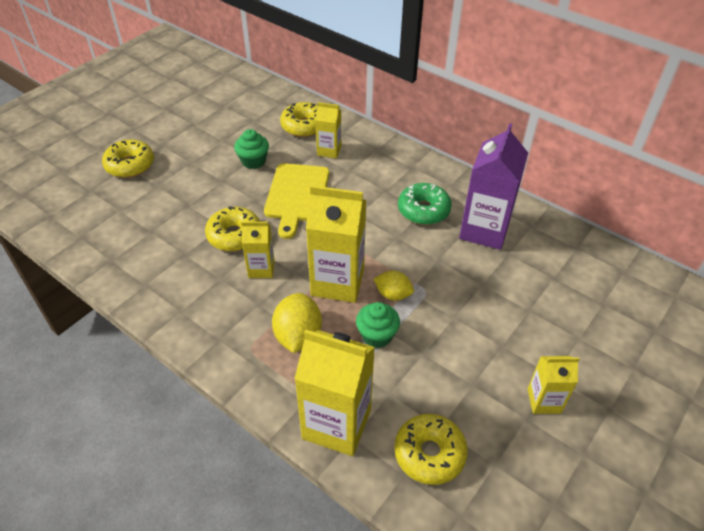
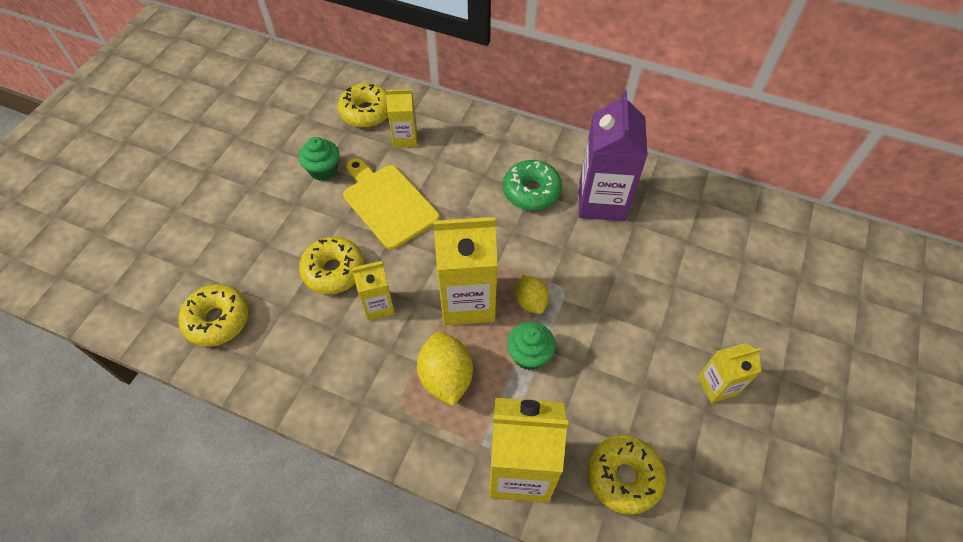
camera: 15 degrees left, 10 degrees up
yellow donut [102,139,154,178] -> yellow donut moved to [178,284,249,347]
yellow cutting board [264,163,329,239] -> yellow cutting board turned 150 degrees clockwise [343,158,440,250]
yellow lemon [374,271,414,301] -> yellow lemon turned 60 degrees clockwise [515,275,549,314]

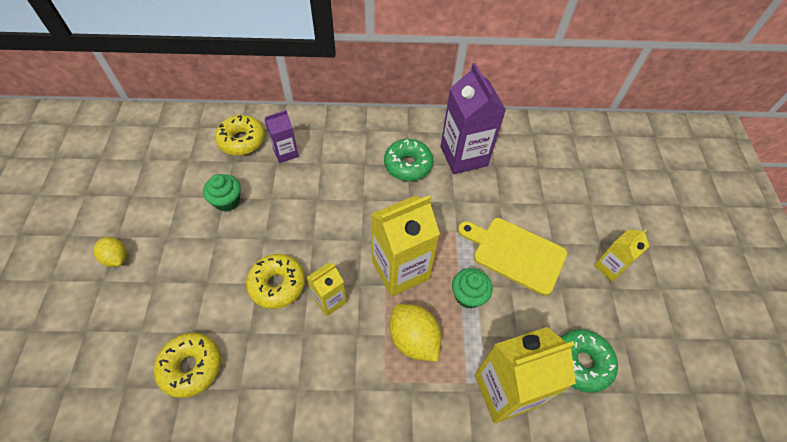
camera: 25 degrees left, 0 degrees up
yellow cutting board [343,158,440,250] -> yellow cutting board moved to [458,218,567,296]
yellow carton [386,89,417,147] -> purple carton [264,110,299,163]
yellow lemon [515,275,549,314] -> yellow lemon moved to [93,237,127,267]
yellow donut [588,435,666,515] -> green donut [561,329,618,393]

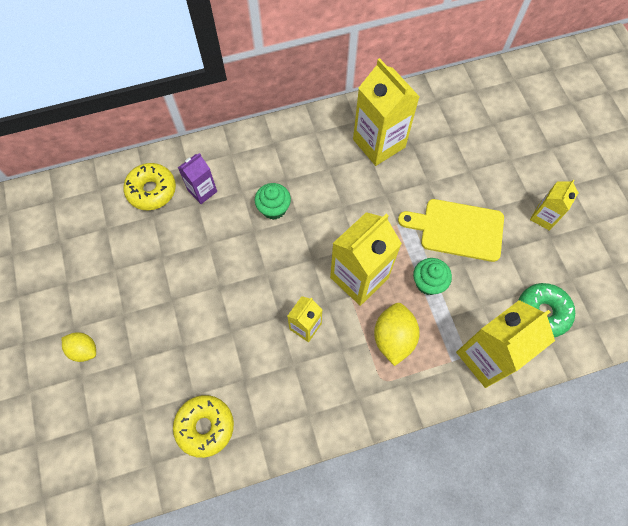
camera: 15 degrees left, 10 degrees up
green cupcake [203,174,241,212] -> green cupcake moved to [255,183,291,220]
yellow donut [246,254,305,309] -> none
green donut [384,139,433,181] -> none
yellow lemon [390,304,441,362] -> yellow lemon turned 60 degrees clockwise [374,303,420,366]
purple carton [440,63,506,174] -> yellow carton [353,58,420,166]

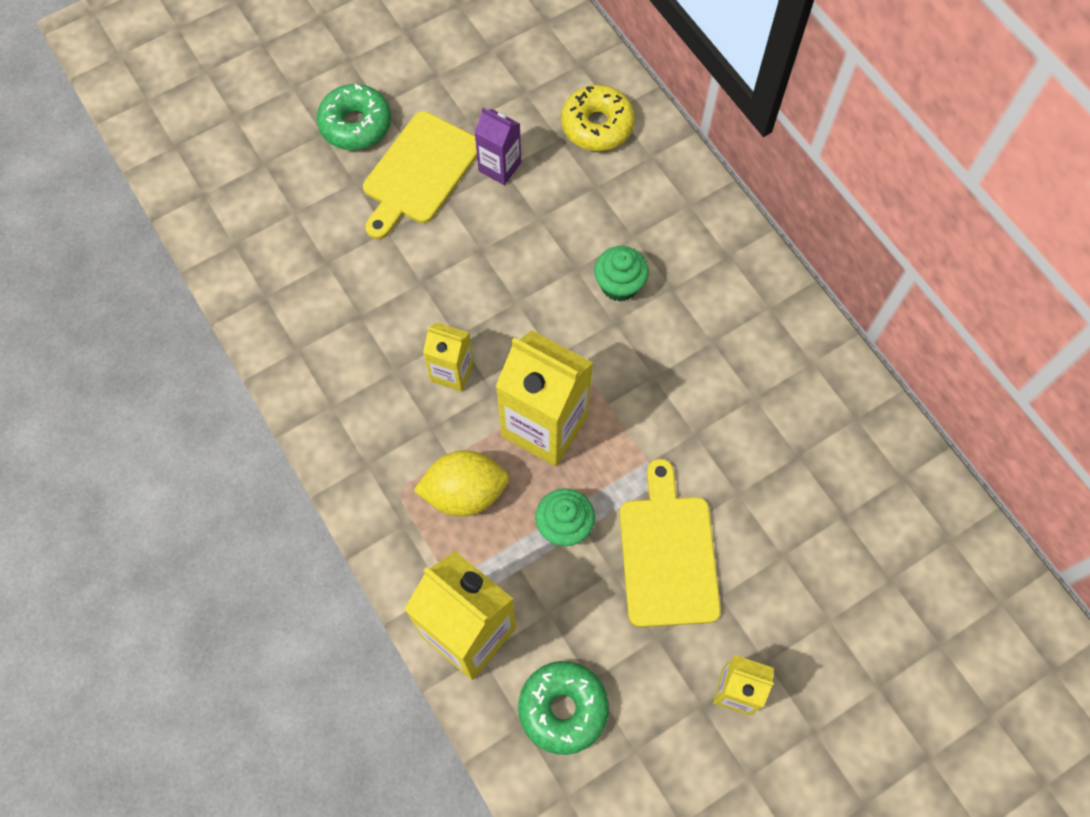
camera: 75 degrees right, 0 degrees up
yellow lemon [62,332,96,362] -> green donut [317,84,391,150]
yellow donut [173,395,234,458] -> none
purple carton [178,153,217,204] -> purple carton moved to [474,108,521,185]
yellow carton [353,58,420,166] -> none
none -> yellow cutting board [363,111,477,239]

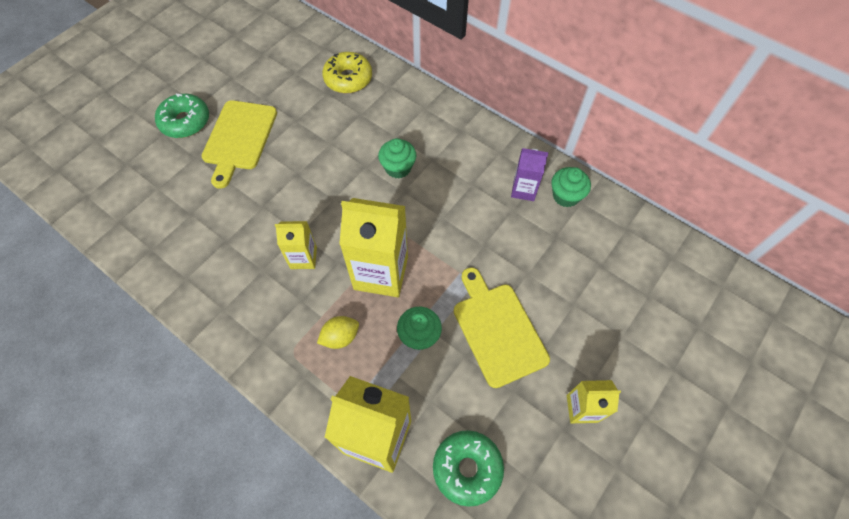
camera: 20 degrees left, 5 degrees down
yellow lemon [414,450,509,517] -> yellow lemon [317,316,359,349], size x0.63
purple carton [474,108,521,185] -> purple carton moved to [511,148,549,201]
none -> green cupcake [551,167,591,207]

